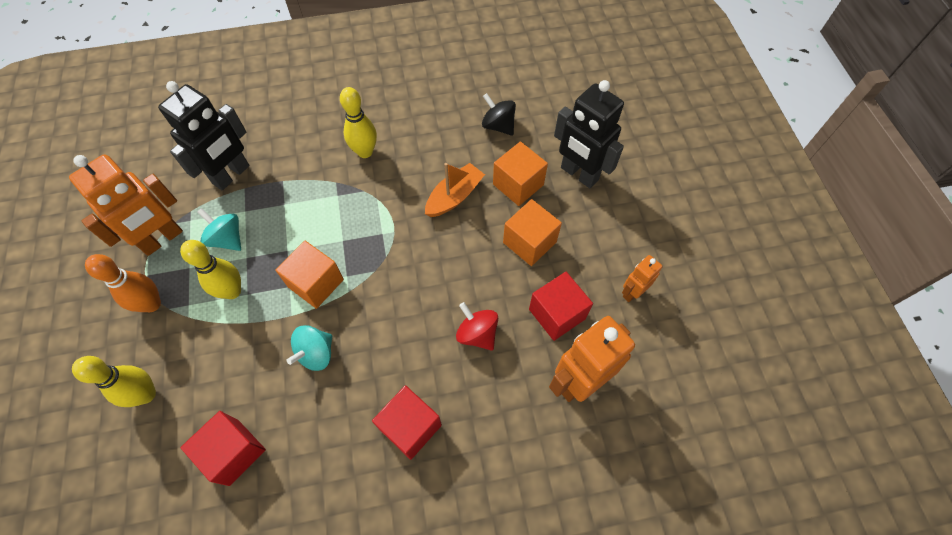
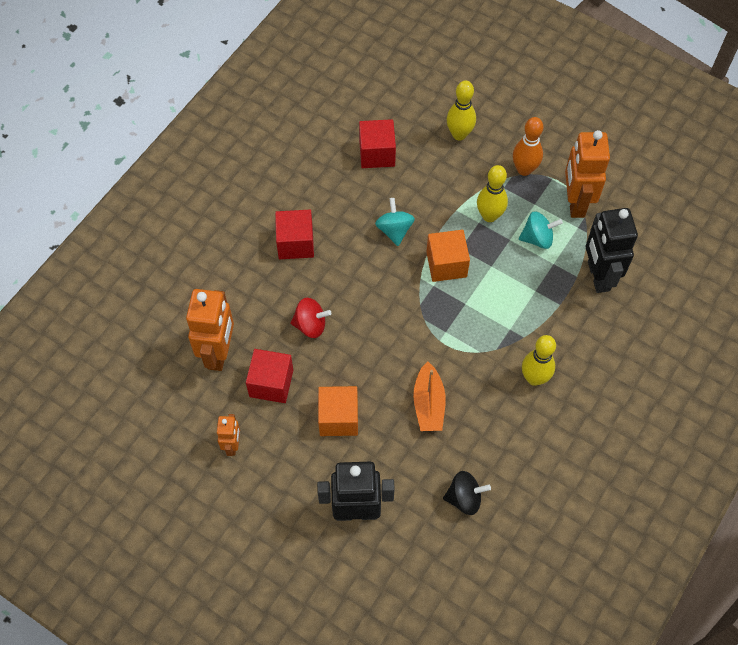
camera: 135 degrees right, 0 degrees up
orange cube [493,142,548,206] -> none

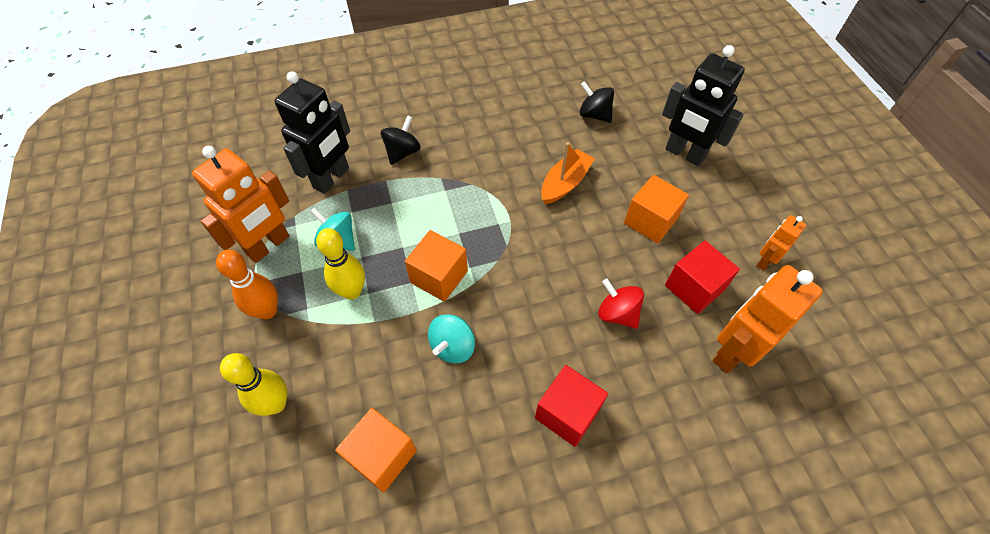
camera: 140 degrees left, 5 degrees down
red cube [359,119,396,168] -> orange cube [335,408,417,493]
yellow bowling pin [522,335,556,386] -> none
none -> black spinning top [381,115,421,165]

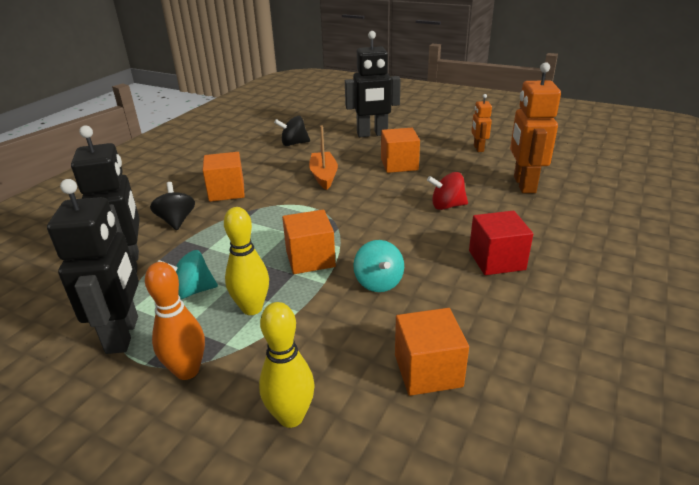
camera: 45 degrees left, 25 degrees down
orange robot [192,146,289,263] -> black robot [47,179,139,354]
red cube [665,240,740,314] -> none
none -> orange cube [203,152,245,202]

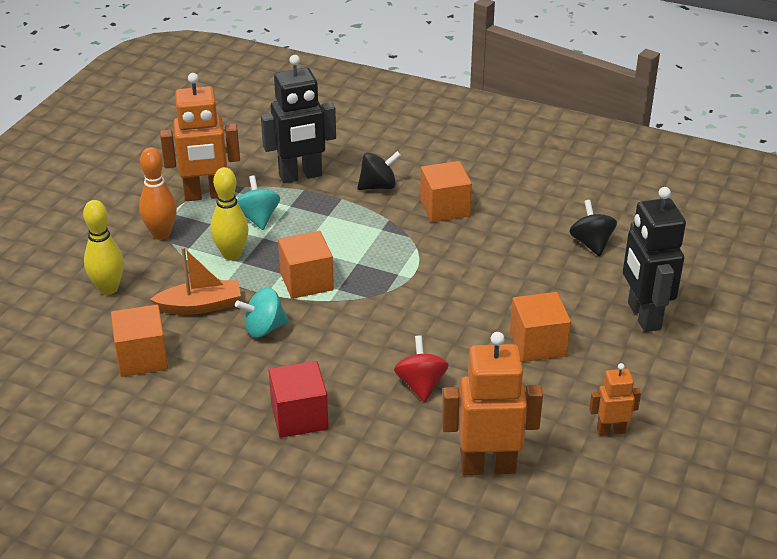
camera: 85 degrees right, 5 degrees up
black robot [47,179,139,354] -> orange robot [160,73,240,201]
orange boat [309,126,338,190] -> orange boat moved to [150,247,241,315]

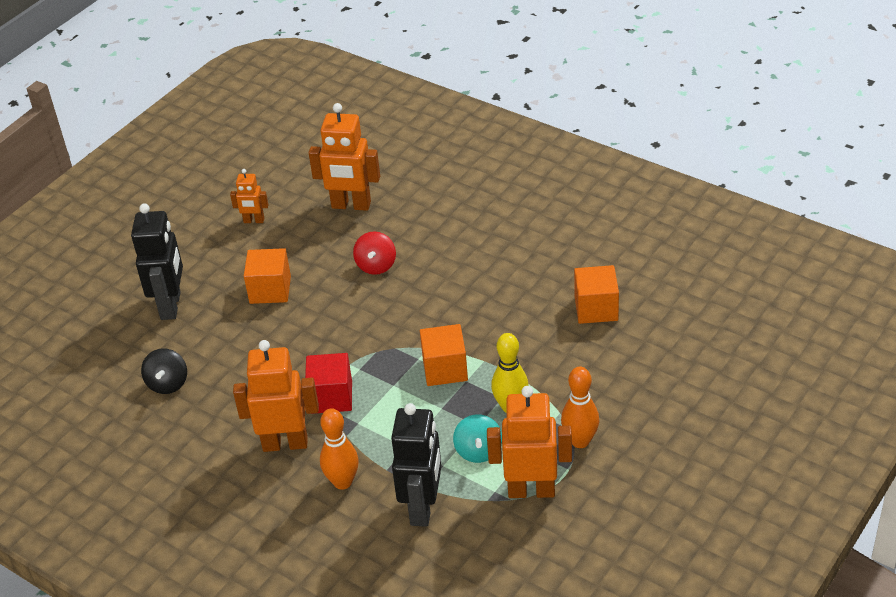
camera: 165 degrees left, 5 degrees up
yellow bowling pin [83,200,124,295] -> none
orange boat [150,247,241,315] -> none
turquoise spinning top [235,287,289,338] -> none
black robot [261,55,336,183] -> black robot turned 105 degrees clockwise [391,403,442,527]
red cube [268,361,329,438] -> red cube moved to [305,353,352,414]
black spinning top [357,151,401,190] -> orange bowling pin [320,408,359,490]
orange cube [420,161,472,222] -> orange robot [233,340,319,452]

